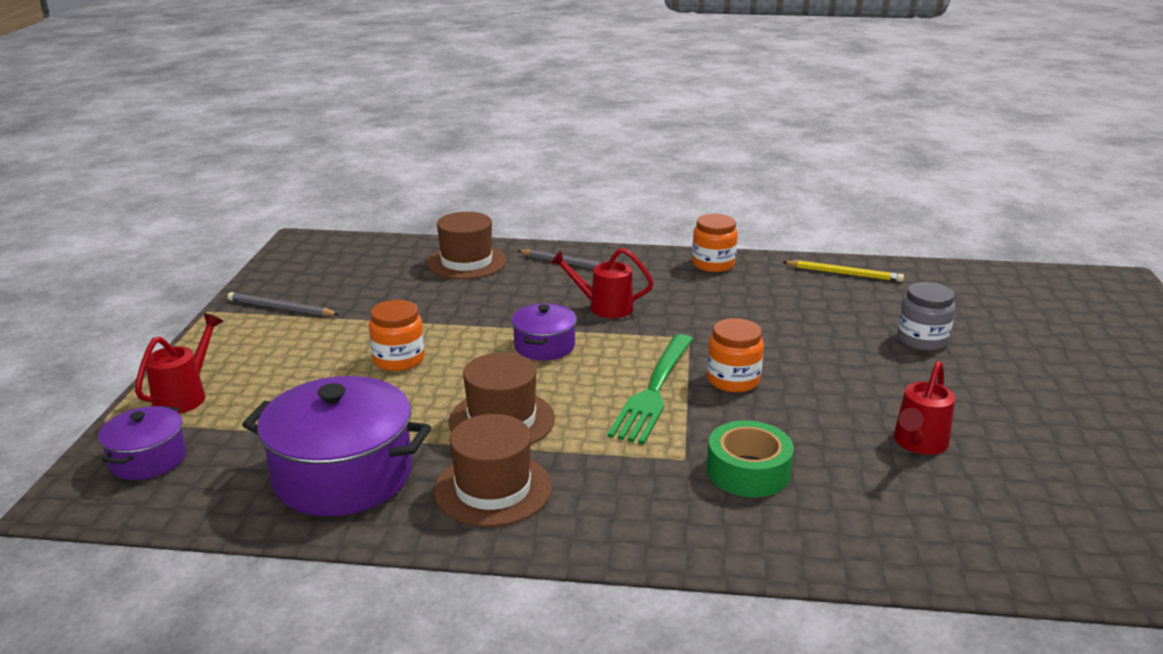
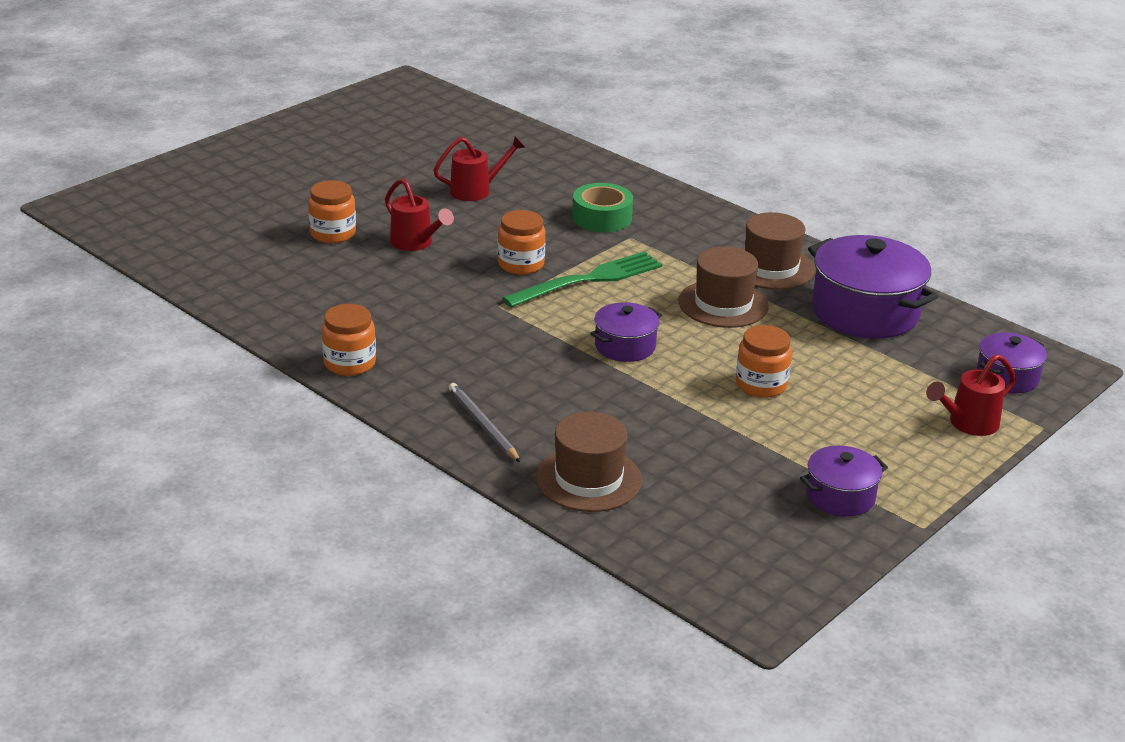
camera: 145 degrees left, 5 degrees up
grey pencil [227,292,340,316] -> purple pot [800,445,888,517]
red watering can [550,248,654,318] -> red watering can moved to [385,178,454,251]
yellow pencil [783,260,904,282] -> none
grey jar [897,282,956,351] -> orange jar [308,180,356,243]

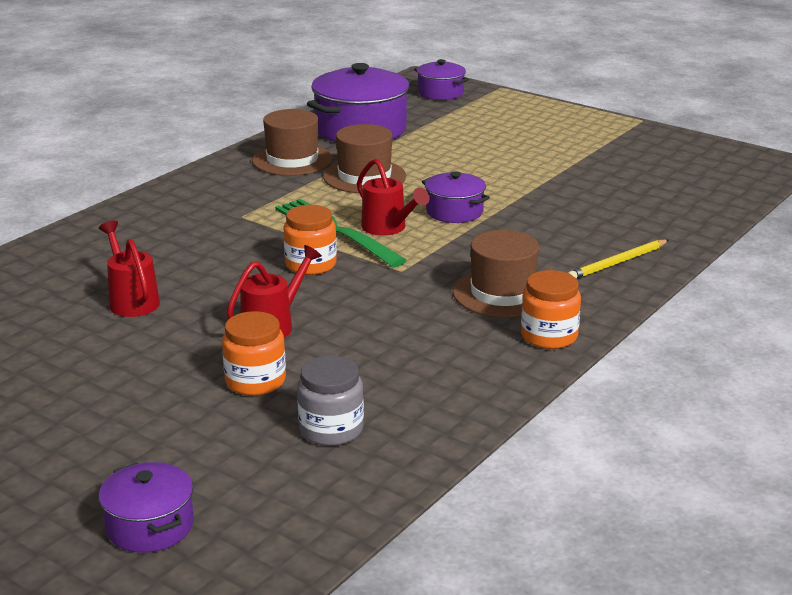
camera: 95 degrees left, 5 degrees down
grey pencil [448,383,521,463] -> yellow pencil [568,240,669,279]
brown hat [536,412,642,512] -> brown hat moved to [453,230,539,318]
green tape [572,183,633,232] -> none
orange jar [736,325,792,398] -> none
purple pot [800,445,888,517] -> purple pot moved to [98,462,194,553]
red watering can [926,354,1016,436] -> red watering can moved to [357,158,430,236]
none -> grey jar [297,356,364,446]

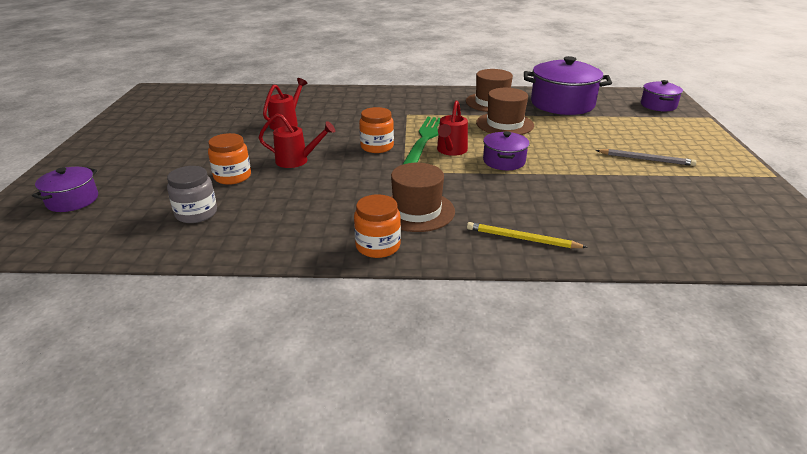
camera: 55 degrees right, 5 degrees up
none -> grey pencil [596,149,696,166]

